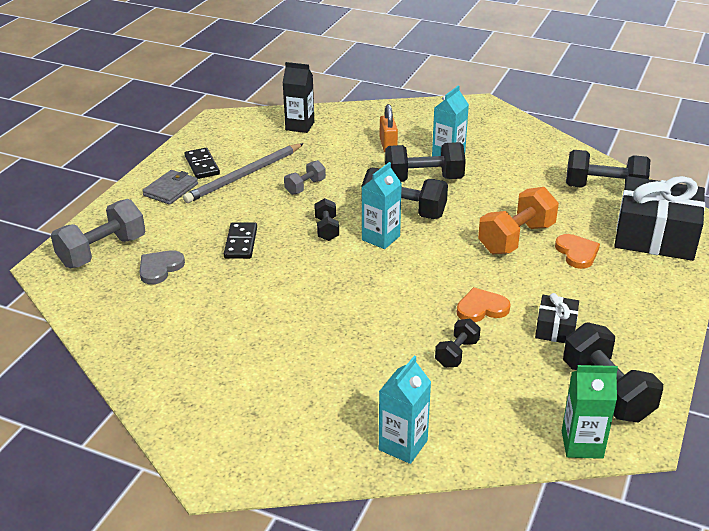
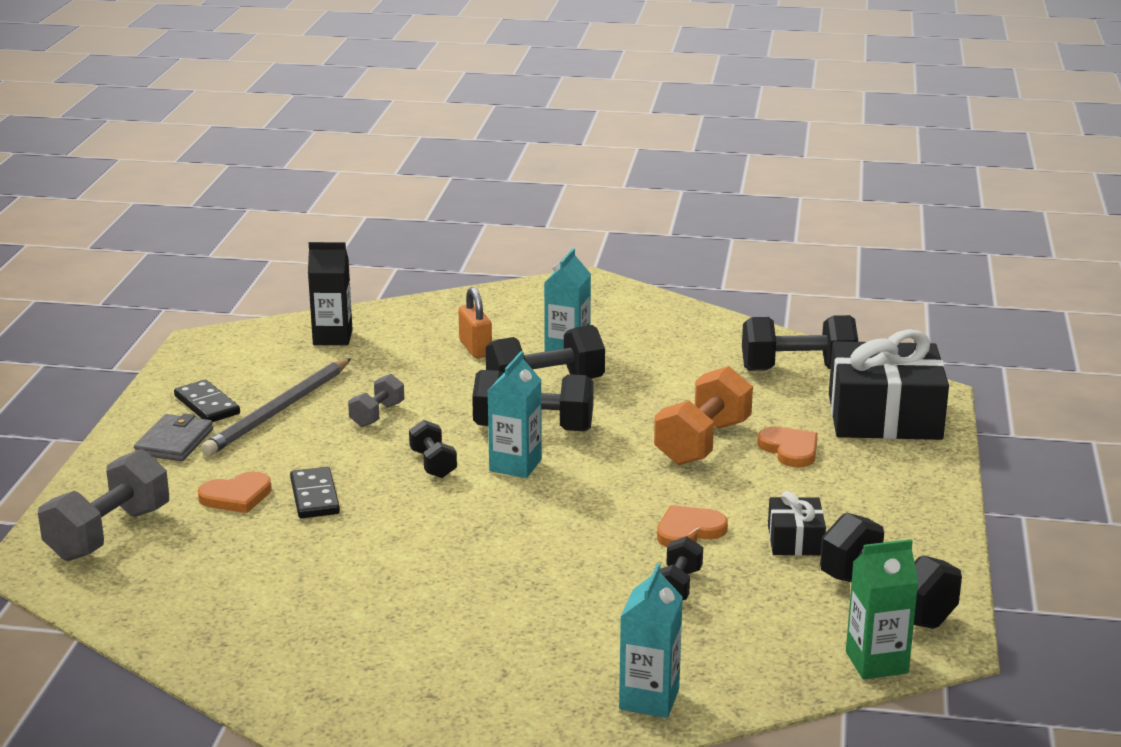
camera: 15 degrees left, 10 degrees down
grey heart [139,250,185,284] -> none
none -> orange heart [198,471,272,513]

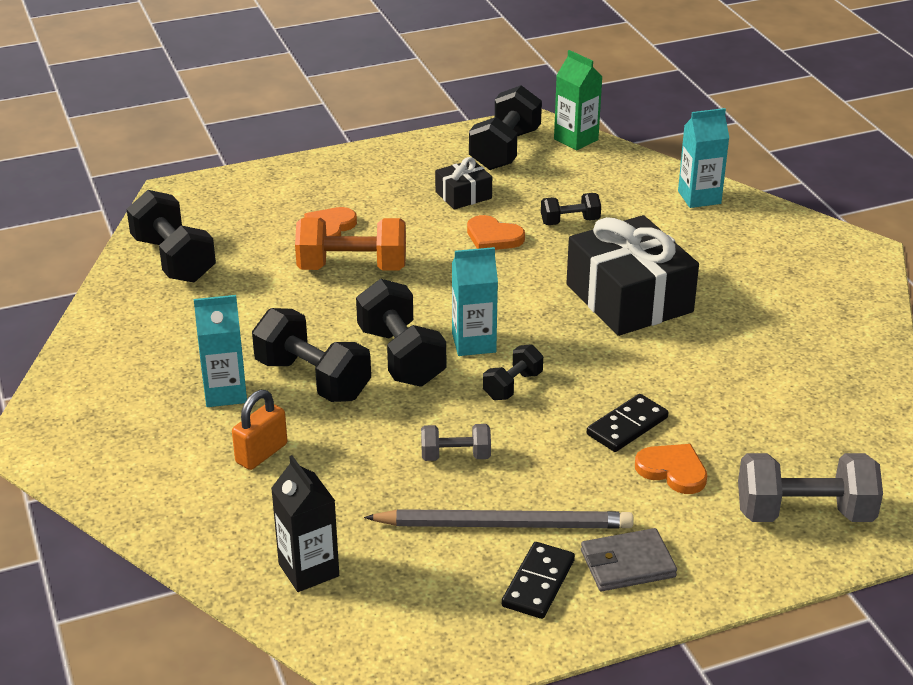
camera: 120 degrees left, 10 degrees up
black gift [829,329,949,440] -> black gift moved to [566,215,699,336]

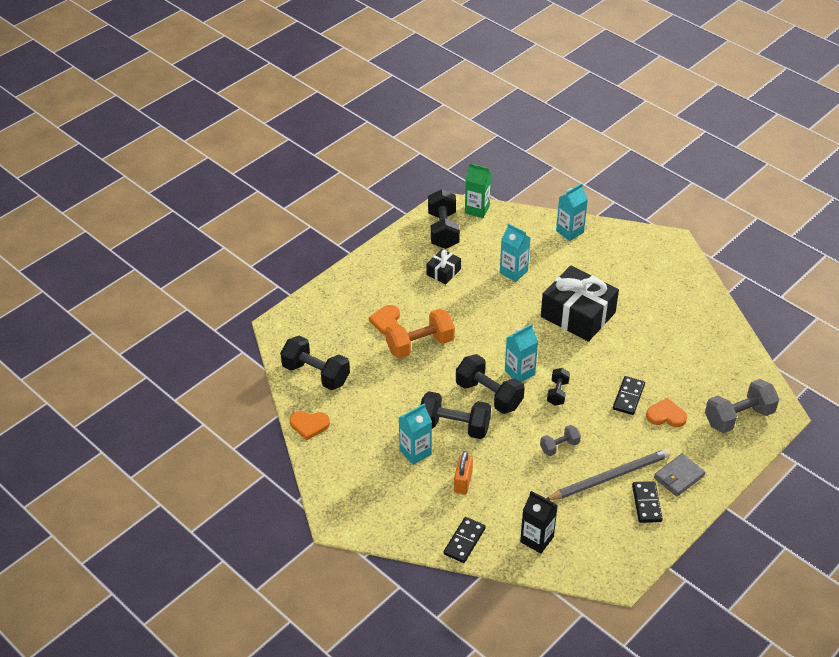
camera: 25 degrees left, 10 degrees up
orange heart [467,215,525,250] -> orange heart moved to [290,411,330,441]
black dumbbell [541,193,601,225] -> turquoise carton [500,223,531,282]
none -> black domino [444,517,486,563]

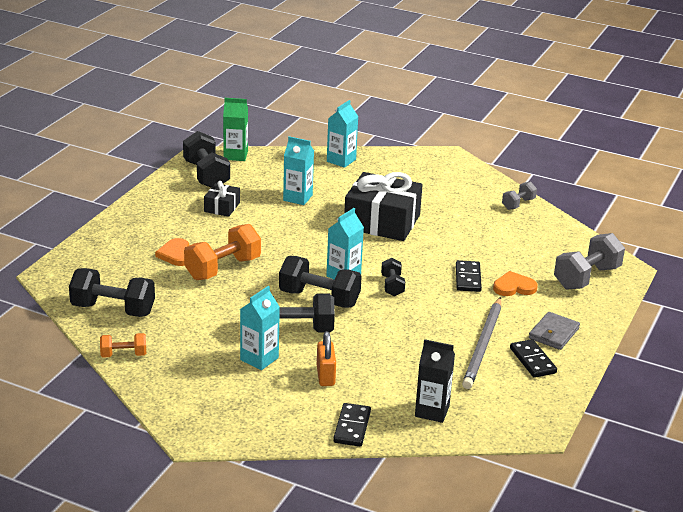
camera: 20 degrees left, 15 degrees down
orange heart [290,411,330,441] -> orange dumbbell [100,333,146,358]
grey dumbbell [540,425,581,456] -> grey dumbbell moved to [502,182,537,210]
grey pencil [546,449,670,500] -> grey pencil turned 150 degrees clockwise [462,297,501,389]

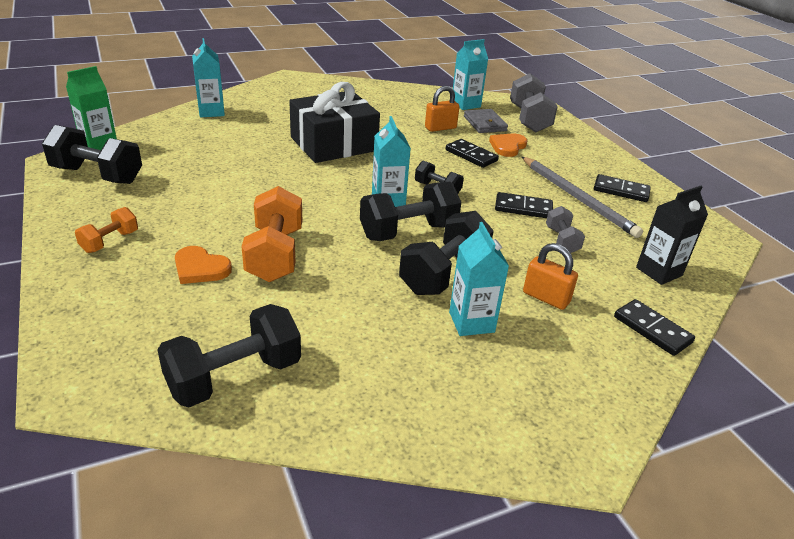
camera: 50 degrees left, 5 degrees up
orange dumbbell [100,333,146,358] -> orange dumbbell moved to [75,207,138,253]
black gift [204,181,240,217] -> none
turquoise carton [283,136,314,205] -> turquoise carton moved to [453,39,488,110]
grey dumbbell [502,182,537,210] -> grey dumbbell moved to [546,206,585,253]
grey wallet [529,312,580,350] -> grey wallet moved to [464,109,508,133]
none -> orange padlock [425,86,460,132]
none -> black domino [495,192,553,218]

